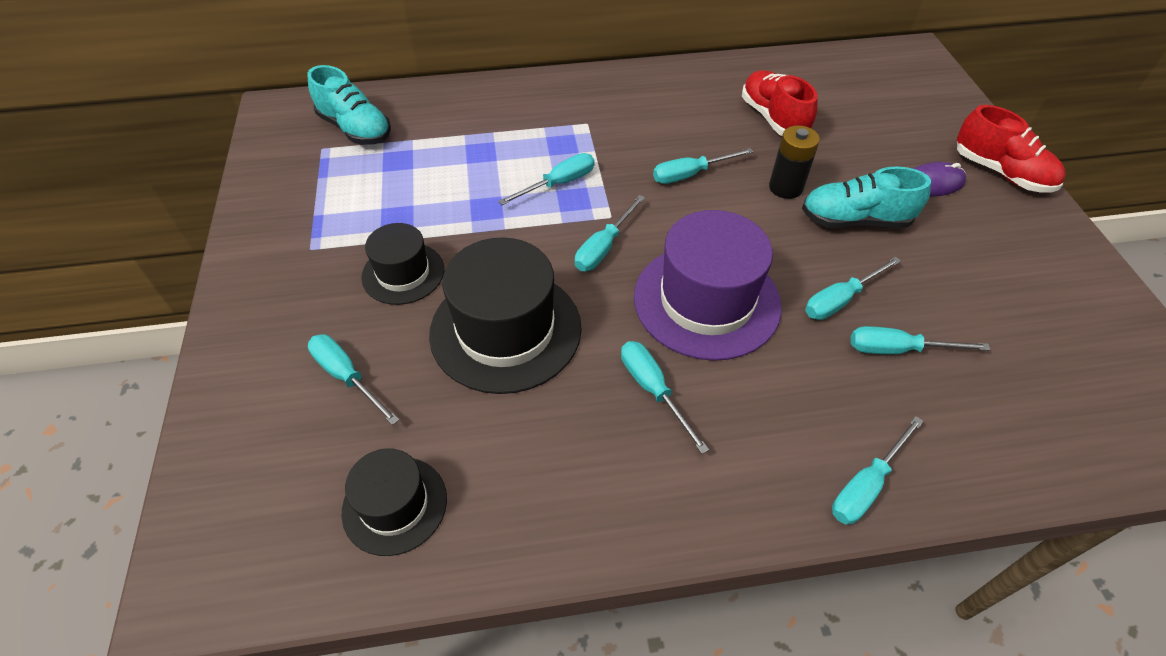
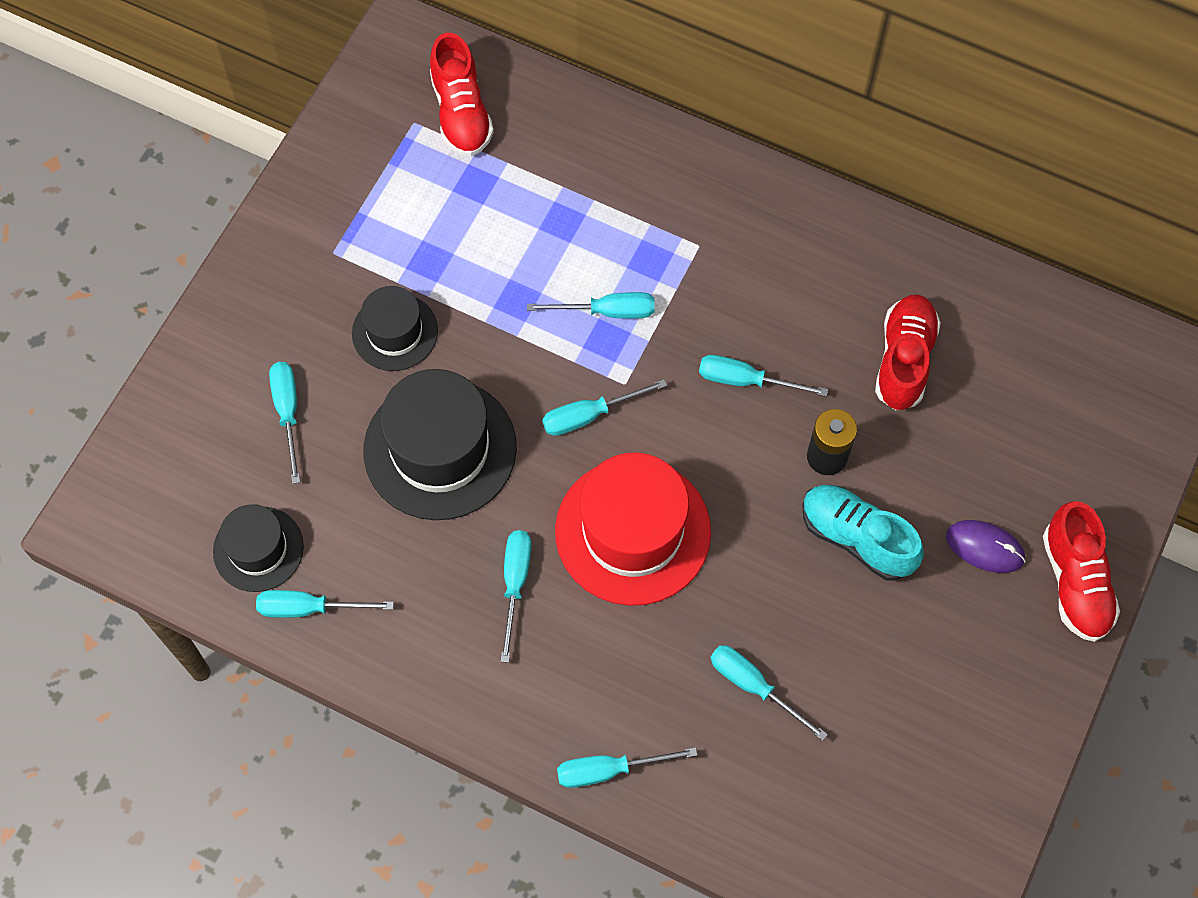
camera: 35 degrees right, 15 degrees up
turquoise shoe [307,65,391,145] -> red shoe [430,33,494,157]
purple hat [634,210,782,361] -> red hat [555,453,711,606]
turquoise screwdriver [805,257,901,320] -> turquoise screwdriver moved to [256,590,394,618]

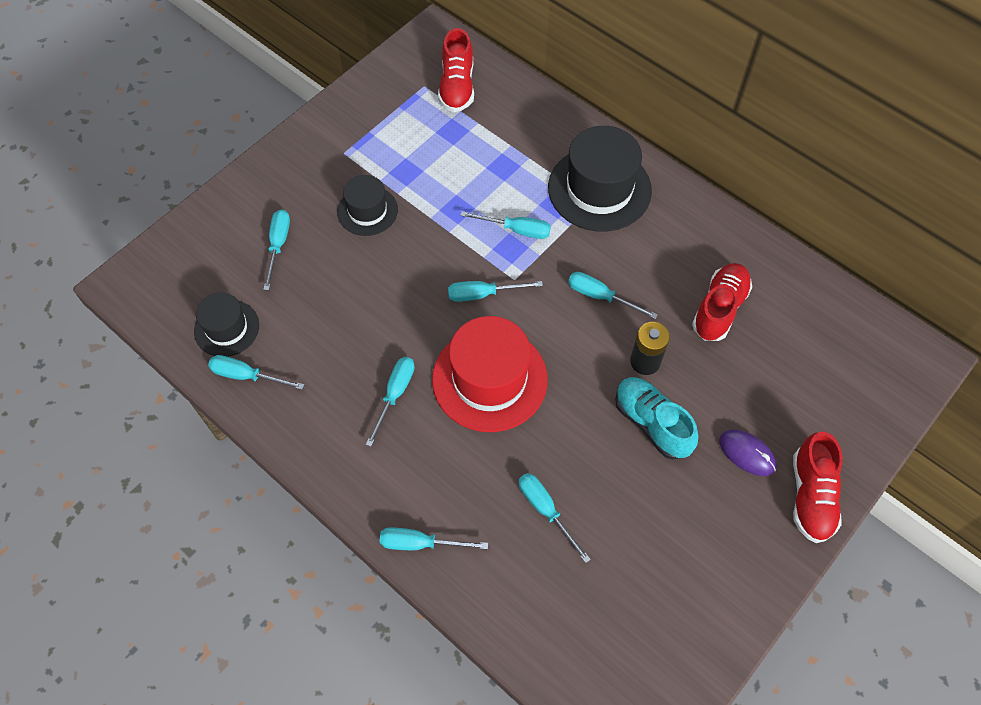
camera: 15 degrees right, 5 degrees down
black hat [363,369,517,520] -> black hat moved to [548,126,652,232]

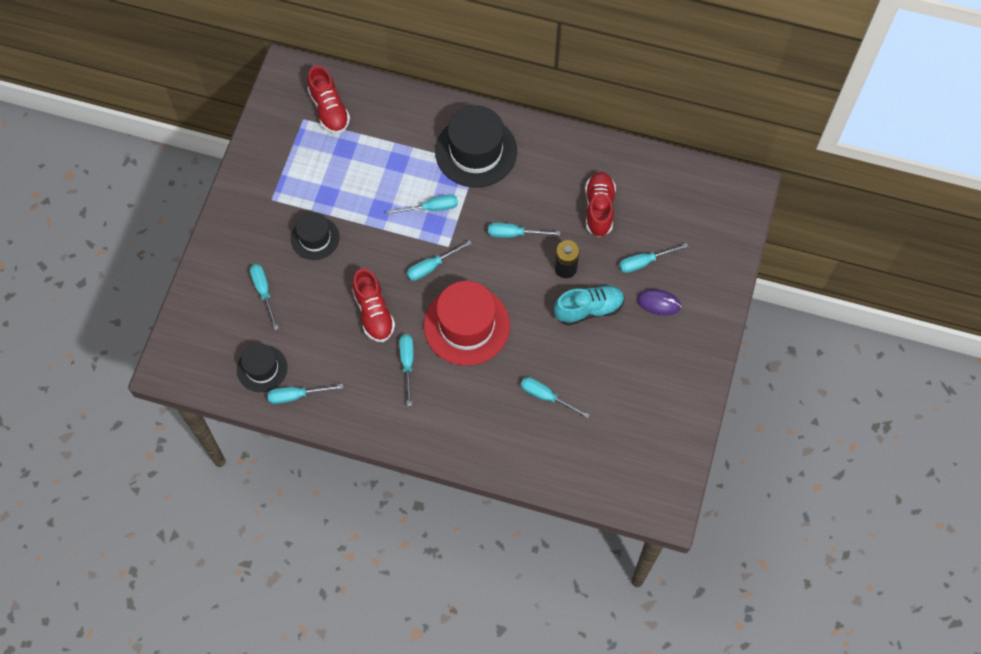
camera: 25 degrees left, 5 degrees up
turquoise screwdriver [379,527,488,550] -> turquoise screwdriver moved to [619,243,688,273]
turquoise shoe [615,377,698,459] -> turquoise shoe turned 135 degrees clockwise [554,285,624,325]
red shoe [793,431,843,543] -> red shoe moved to [352,268,395,342]

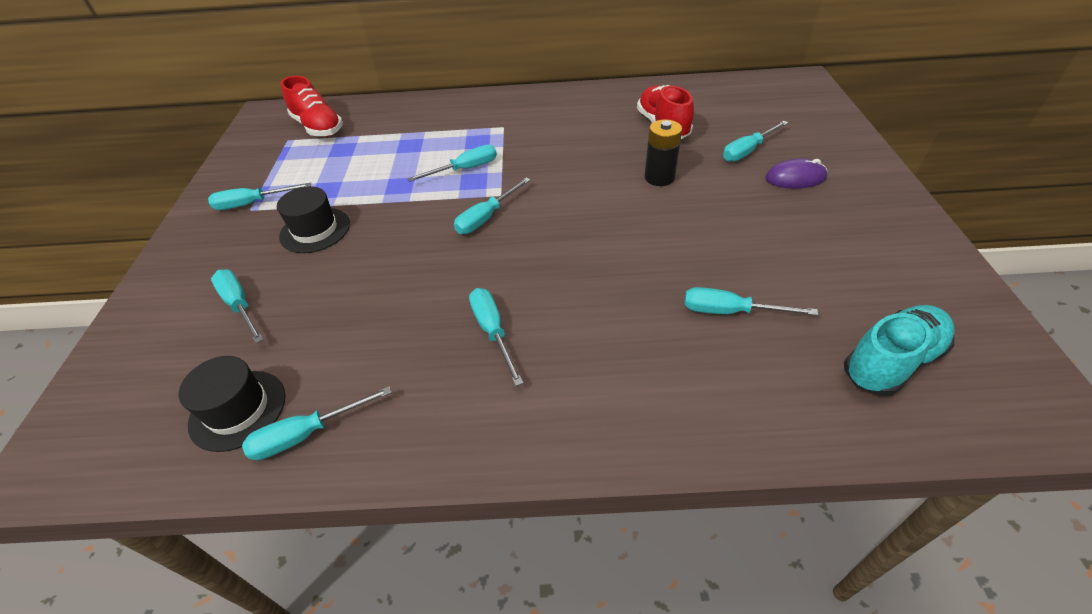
camera: 15 degrees left, 20 degrees down
red shoe [352,268,395,342] -> none
red hat [424,281,510,366] -> none
black hat [435,105,517,188] -> none
turquoise screwdriver [488,223,560,238] -> turquoise screwdriver moved to [208,183,311,210]
turquoise shoe [554,285,624,325] -> turquoise shoe moved to [844,305,955,396]

